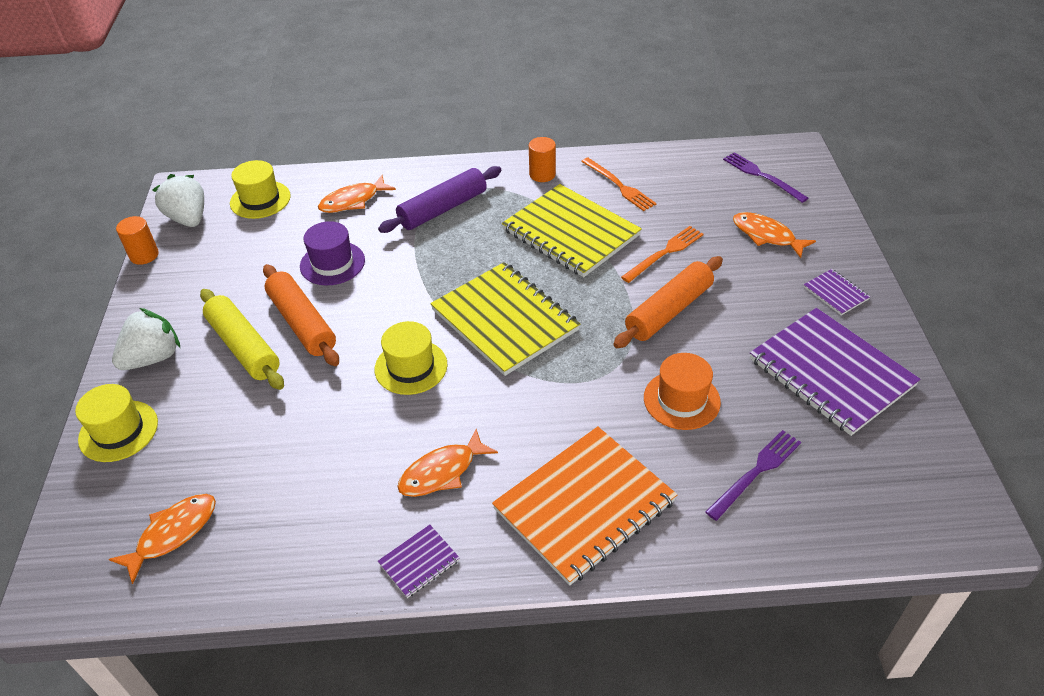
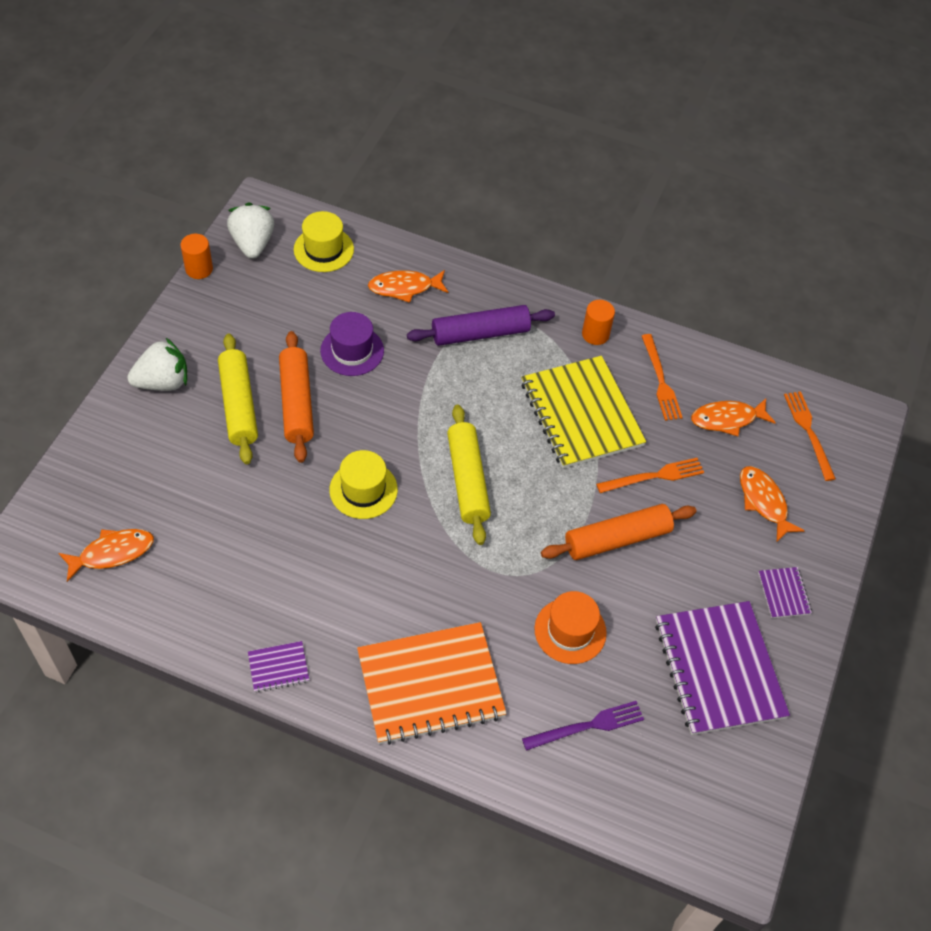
camera: 20 degrees right, 10 degrees up
yellow hat [75,384,158,462] -> none
orange fish [397,429,498,497] -> orange fish moved to [691,399,776,436]
yellow notebook [430,262,580,376] -> yellow rolling pin [447,404,491,545]
purple fork [723,152,808,203] -> orange fork [784,391,836,481]

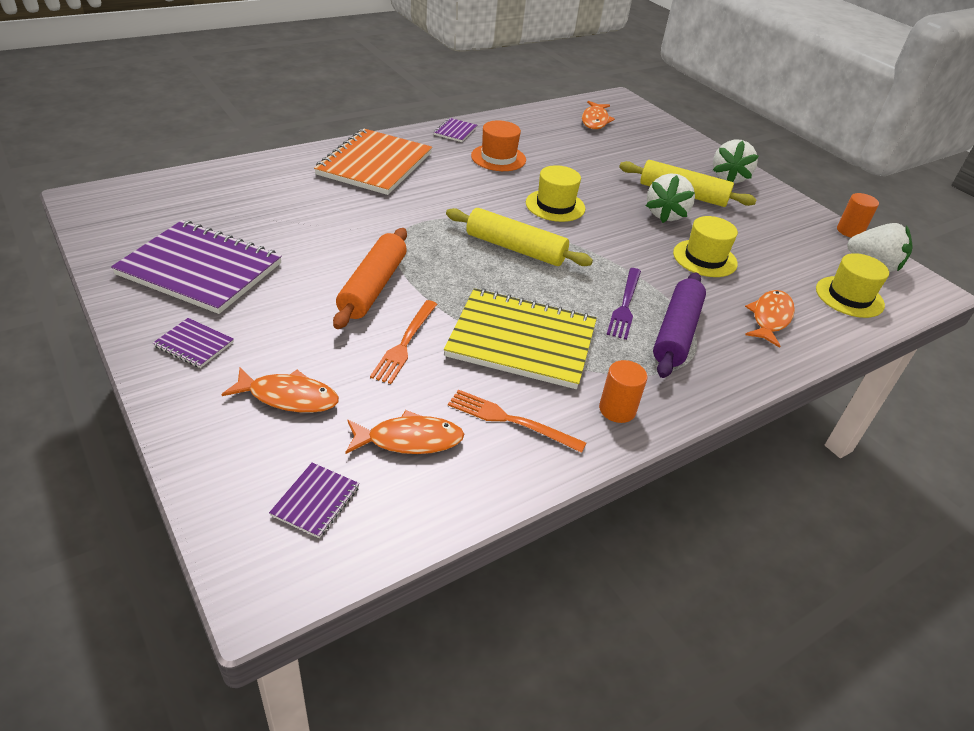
camera: 125 degrees right, 15 degrees down
orange rolling pin [279,331,314,463] -> white strawberry [646,173,695,223]
purple hat [320,312,384,376] -> yellow hat [673,216,738,277]
purple fork [522,701,644,751] -> purple fork moved to [606,268,641,340]
orange hat [535,591,607,664] -> orange hat moved to [471,120,526,171]
orange fish [691,399,776,436] -> orange fish turned 60 degrees clockwise [345,410,464,454]
orange fork [784,391,836,481] -> purple notebook [269,463,360,538]

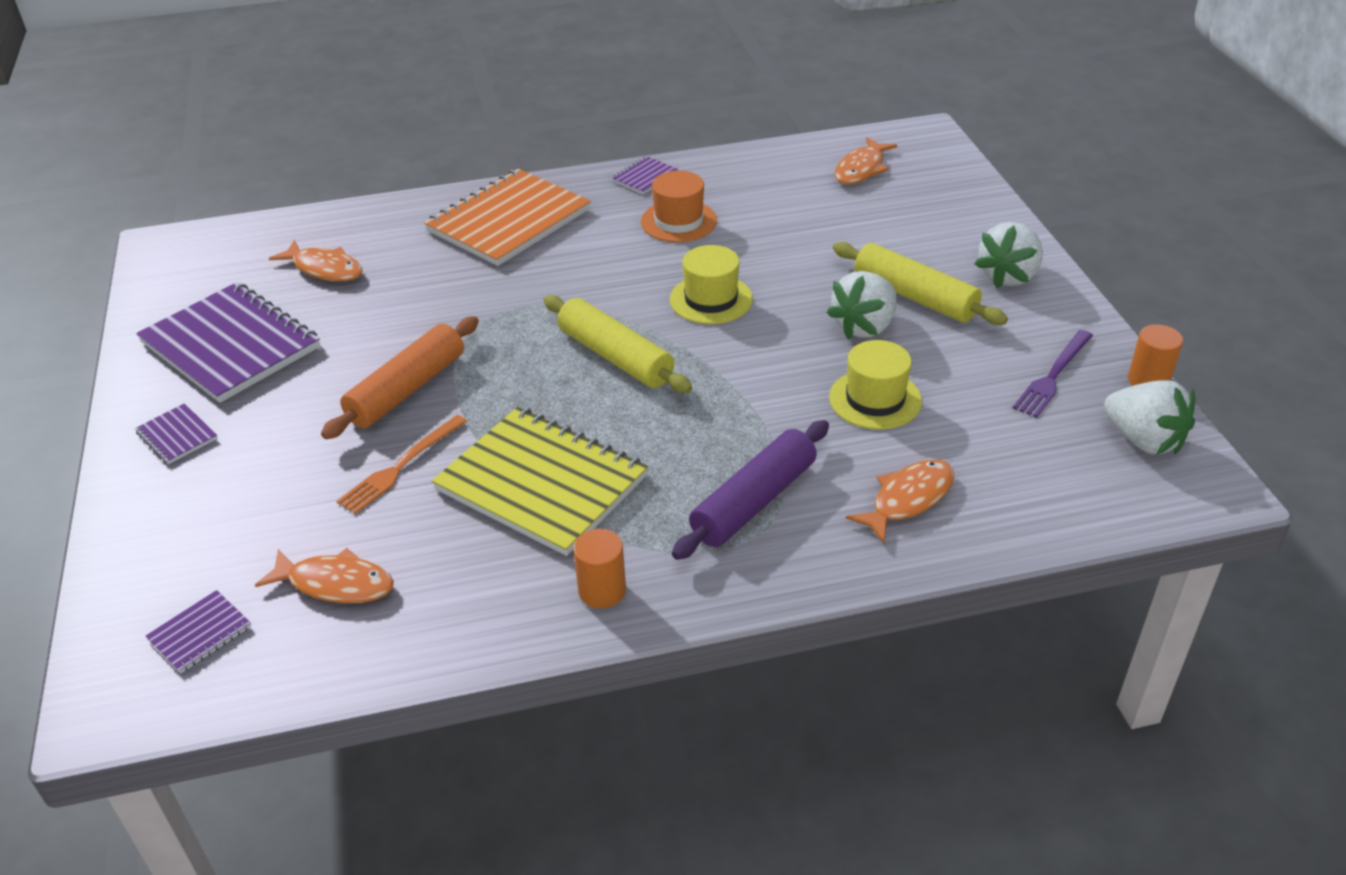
camera: 25 degrees right, 0 degrees up
orange fish [221,368,339,413] -> orange fish moved to [269,240,363,281]
orange fork [448,389,586,453] -> none
purple fork [606,268,641,340] -> purple fork moved to [1013,330,1093,418]
yellow hat [816,253,889,318] -> none

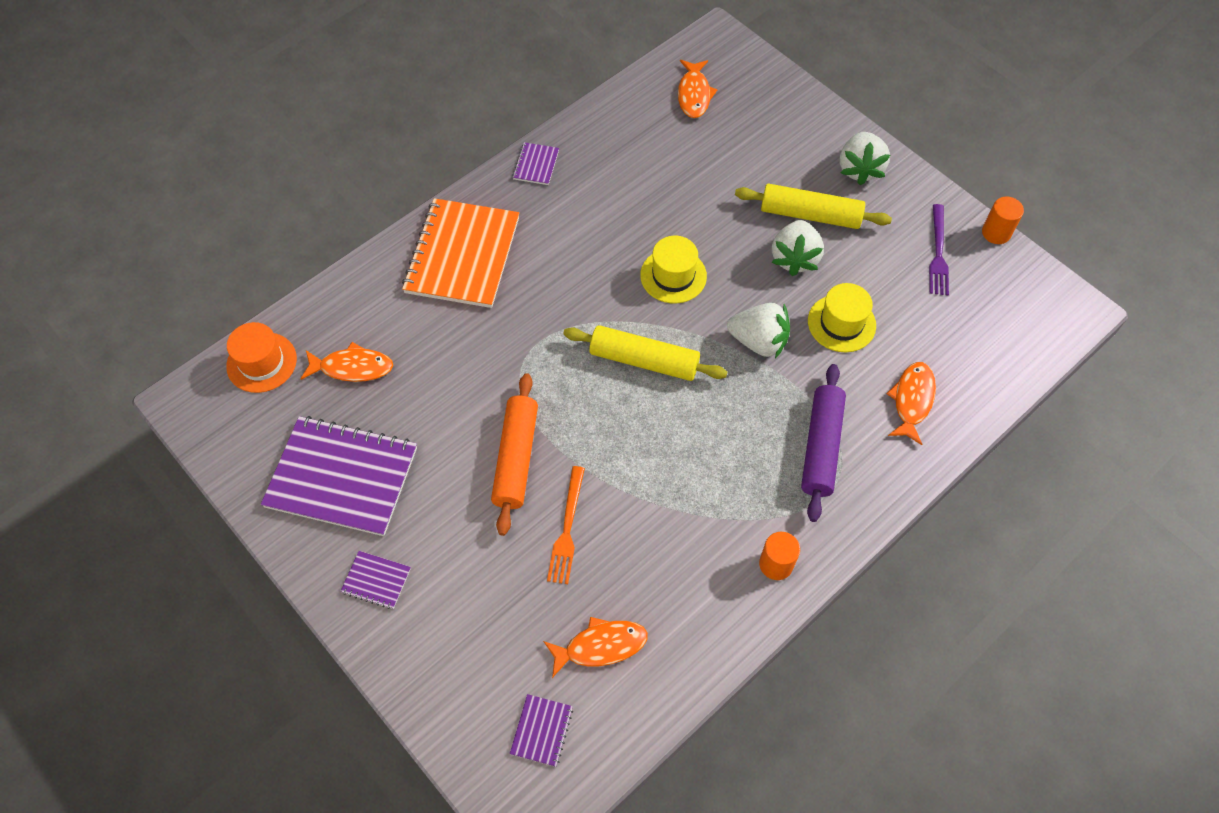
camera: 30 degrees left, 20 degrees up
yellow notebook [432,407,649,556] -> none
orange hat [641,171,717,242] -> orange hat moved to [226,322,297,393]
white strawberry [1104,380,1195,454] -> white strawberry moved to [727,303,790,359]

